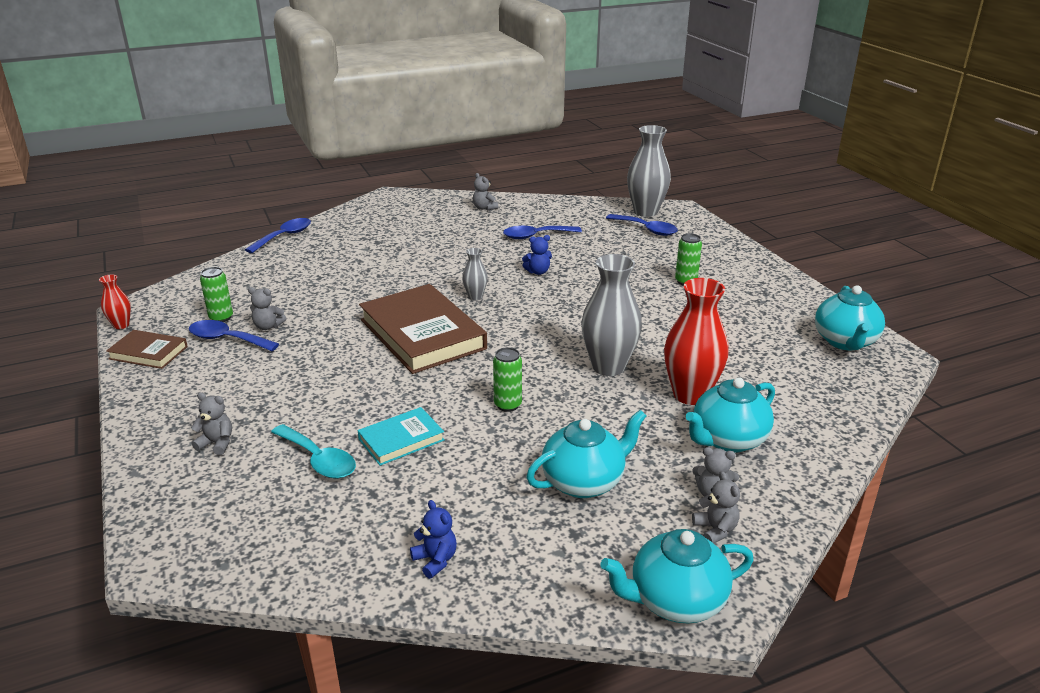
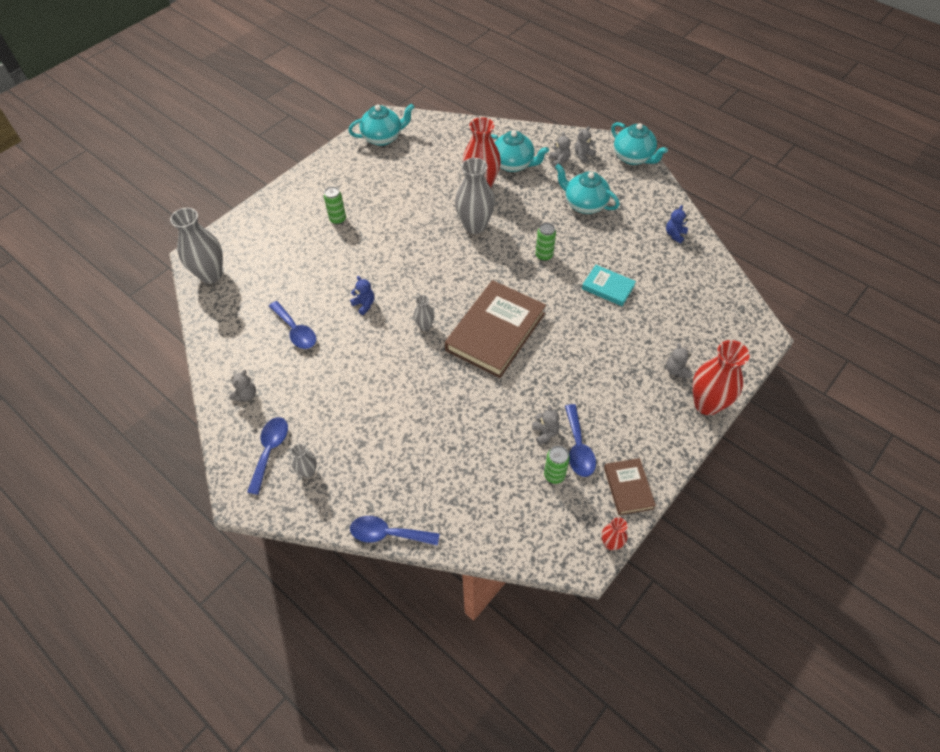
camera: 115 degrees left, 25 degrees up
turquoise spoon [271,424,356,479] -> none
blue spoon [606,214,678,236] -> blue spoon moved to [247,417,288,495]
none -> grey vase [291,444,317,478]
none -> red vase [692,340,750,415]

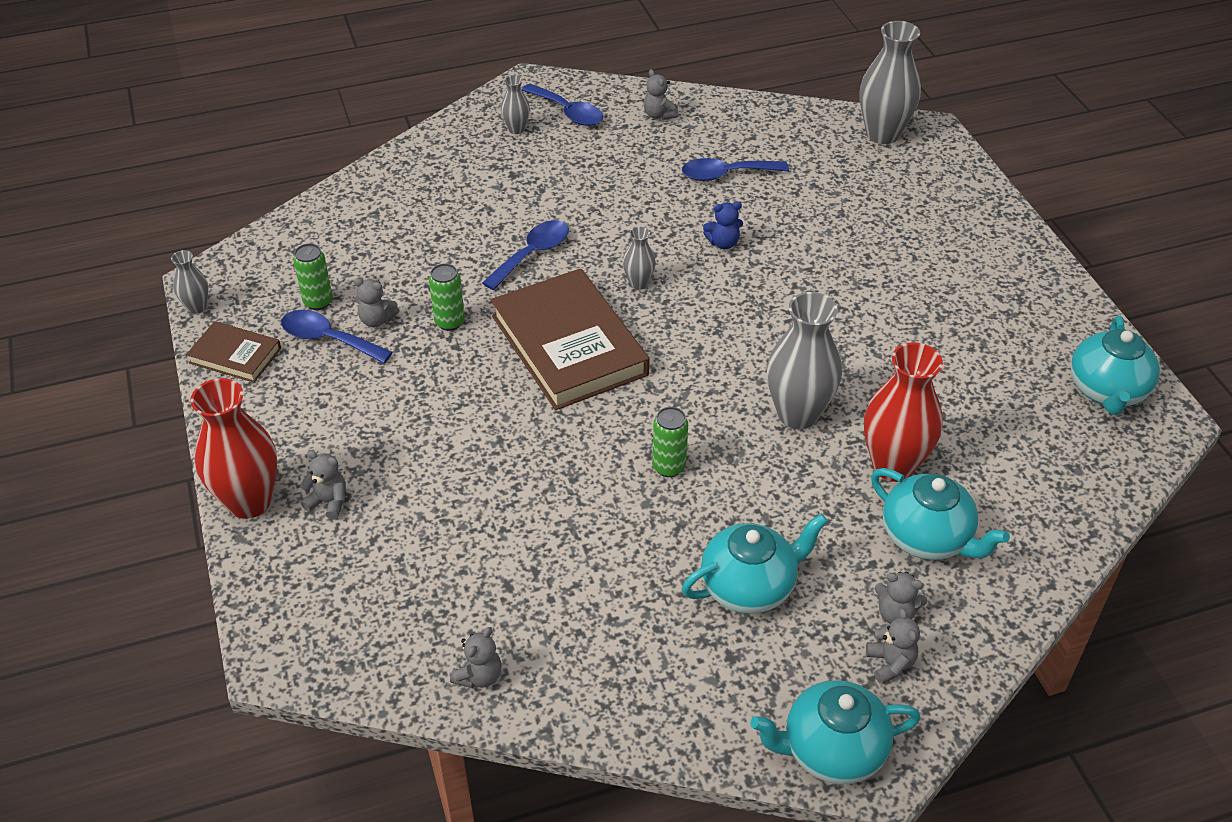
camera: 120 degrees right, 10 degrees down
green can [324,187,346,225] -> green can moved to [429,263,465,331]
blue spoon [350,516,439,546] -> blue spoon moved to [482,220,569,290]
turquoise teapot [491,130,549,172] -> turquoise teapot turned 105 degrees counterclockwise [871,468,1010,560]
turquoise book [582,265,636,306] -> none
red vase [602,517,628,550] -> grey vase [171,250,208,314]
blue teddy bear [666,205,688,244] -> none
none -> grey teddy bear [450,627,502,688]

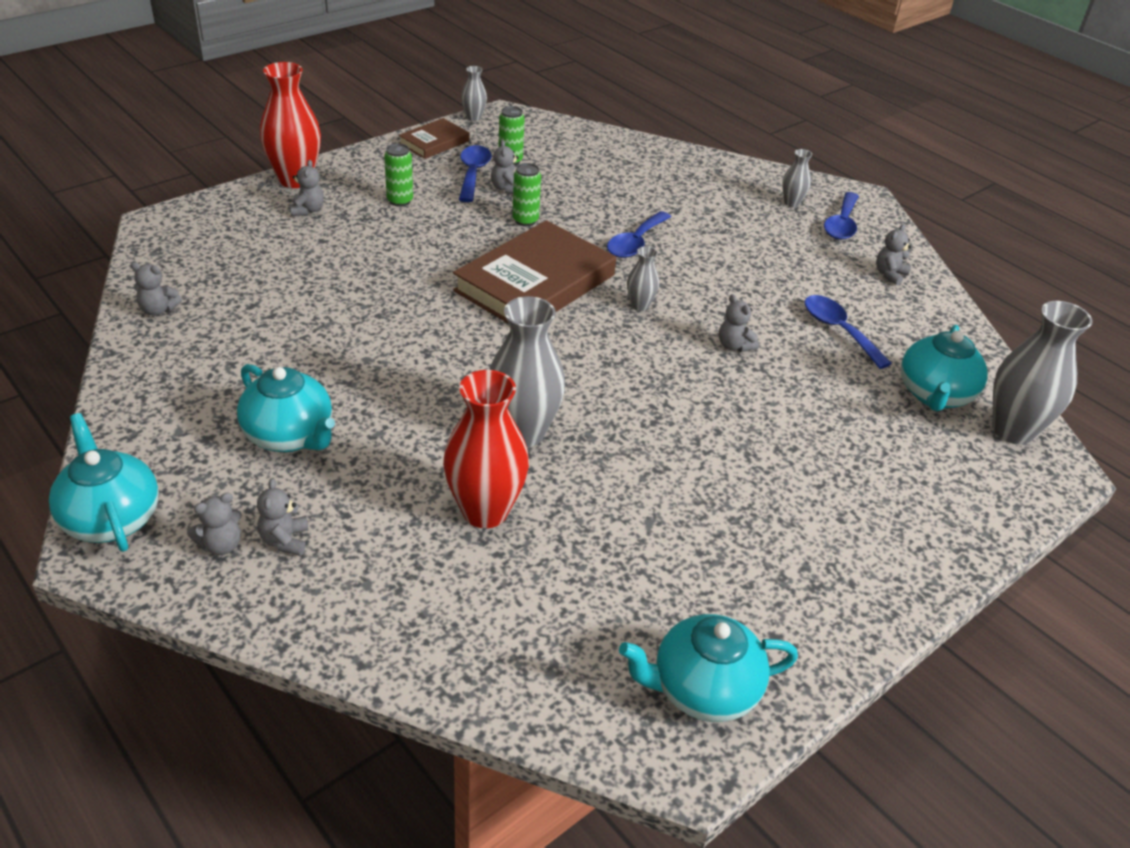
camera: 65 degrees right, 5 degrees down
brown book [186,321,281,383] -> brown book turned 45 degrees clockwise [399,118,469,159]
blue spoon [482,220,569,290] -> blue spoon turned 105 degrees clockwise [607,211,671,258]
green can [652,407,688,477] -> green can moved to [384,143,413,207]
blue teddy bear [703,202,743,249] -> grey teddy bear [719,294,759,352]
turquoise teapot [871,468,1010,560] -> turquoise teapot moved to [901,325,988,411]

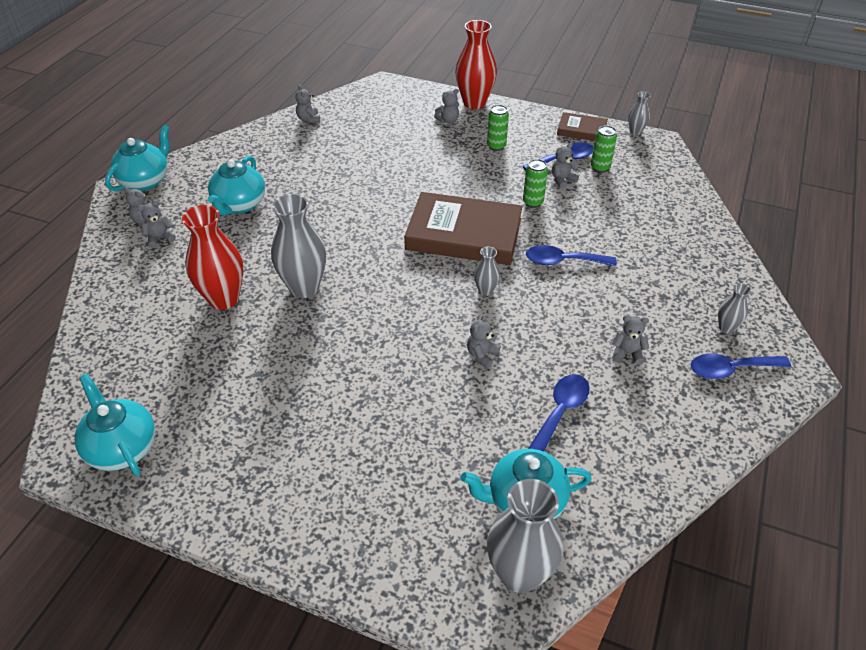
camera: 65 degrees right, 5 degrees up
grey teddy bear [876,224,911,285] -> grey teddy bear moved to [612,315,649,365]

